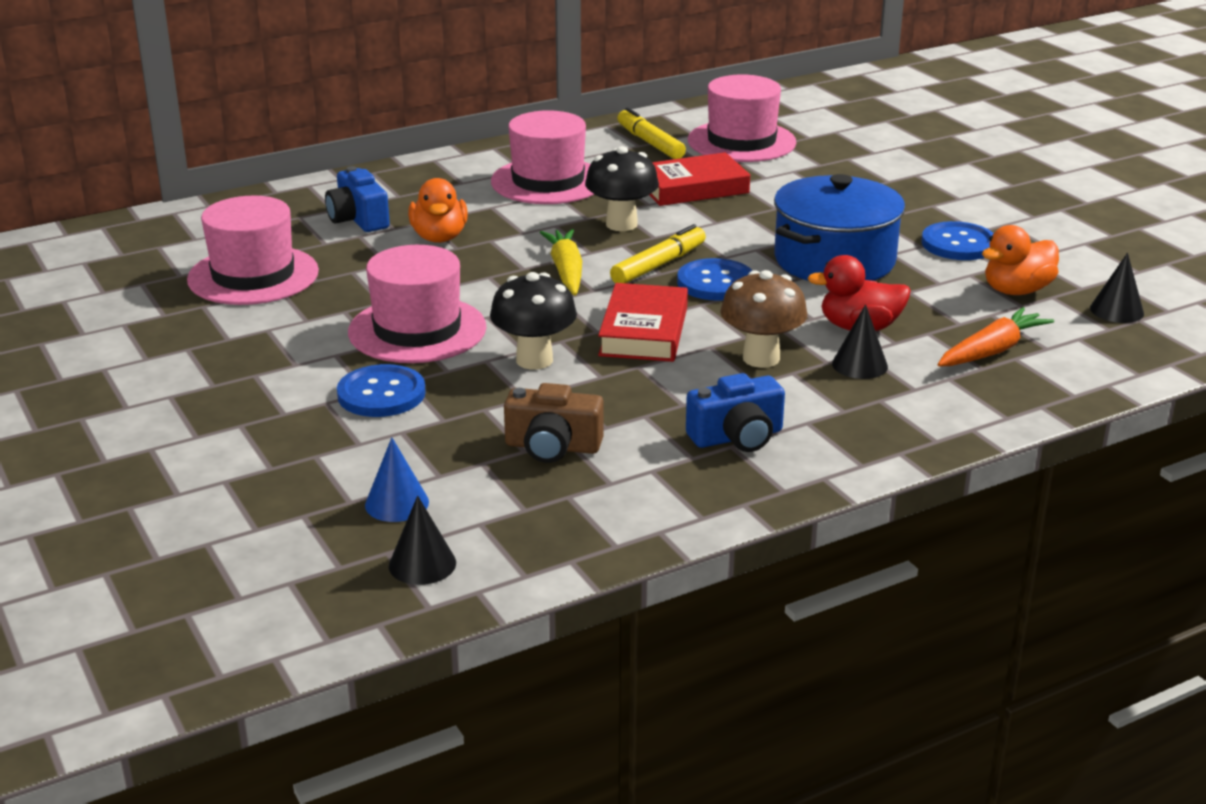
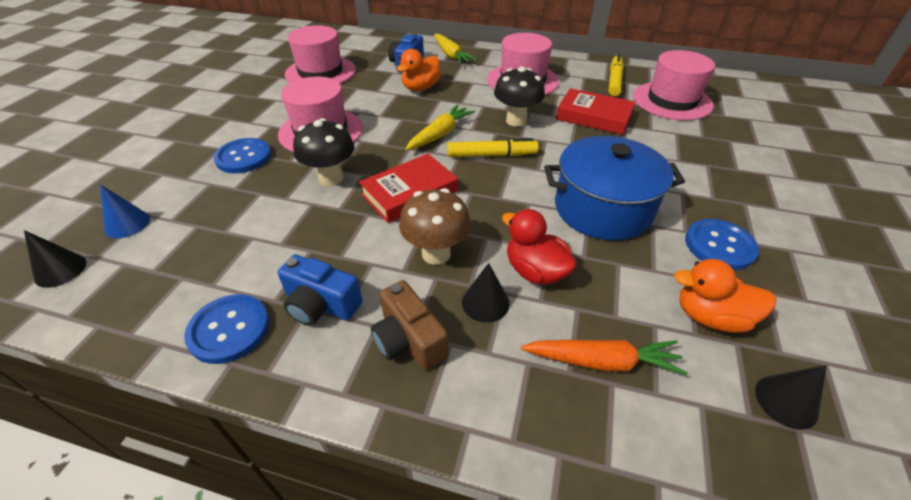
camera: 45 degrees right, 15 degrees up
brown camera [504,383,604,463] -> brown camera moved to [371,280,448,370]
blue button [677,258,753,301] -> blue button moved to [184,294,269,364]
none -> yellow carrot [434,34,477,64]

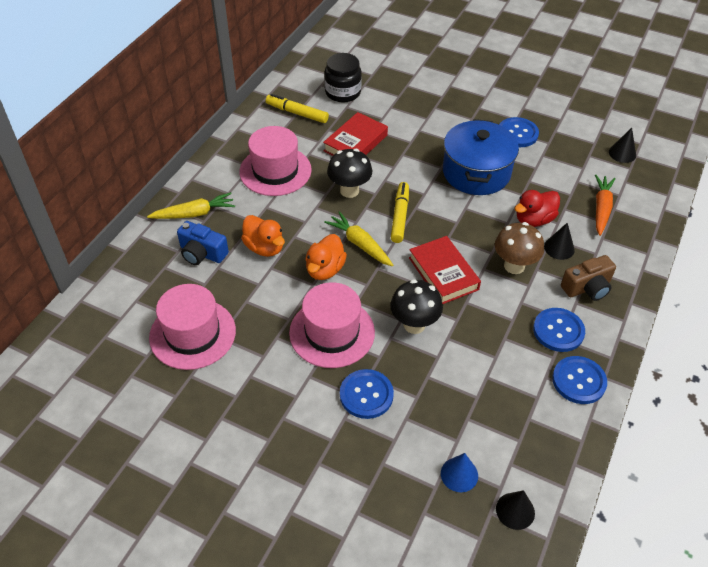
camera: 80 degrees left, 5 degrees up
blue camera [278,255,362,326] -> blue button [533,308,585,352]
pink hat [633,50,715,121] -> black jar [324,53,362,102]
orange duck [674,259,776,333] -> orange duck moved to [305,234,347,280]

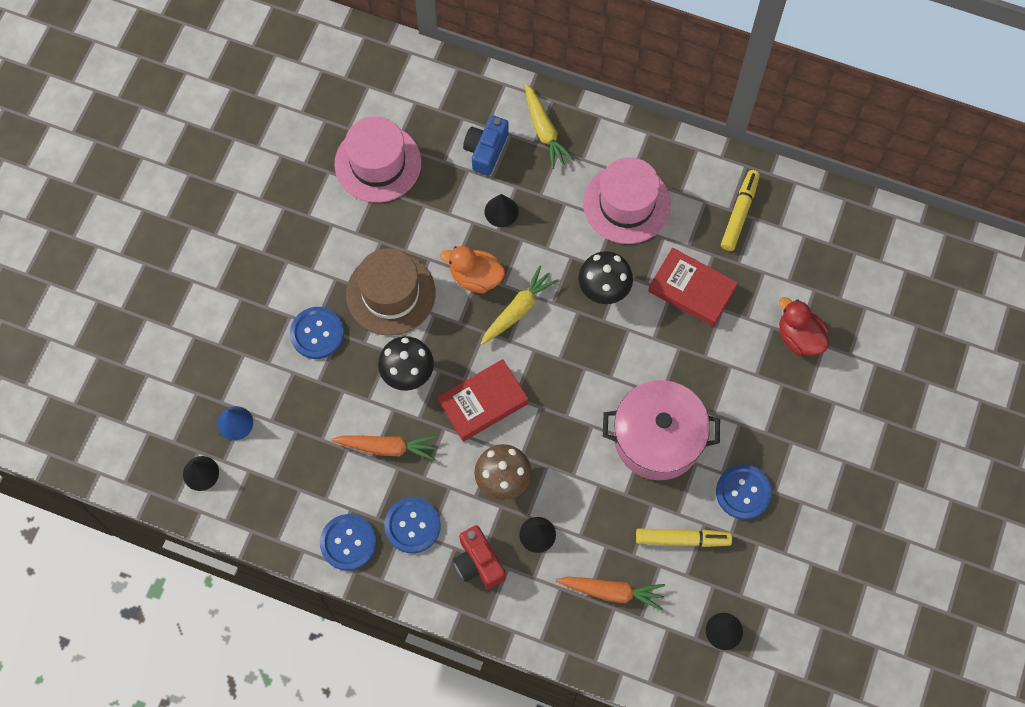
camera: 85 degrees right, 20 degrees up
orange duck [241,215,285,257] -> black cone [485,194,518,227]
pink hat [289,282,375,368] -> brown hat [346,248,436,336]
black jar [324,53,362,102] -> none
yellow marker [391,182,409,243] -> yellow marker moved to [636,528,732,547]
blue pot [443,119,519,195] -> pink pot [603,380,720,480]
red duck [514,190,560,227] -> red duck moved to [779,297,829,356]
brown camera [561,255,616,301] -> red camera [453,525,506,589]
none -> orange carrot [331,436,437,461]

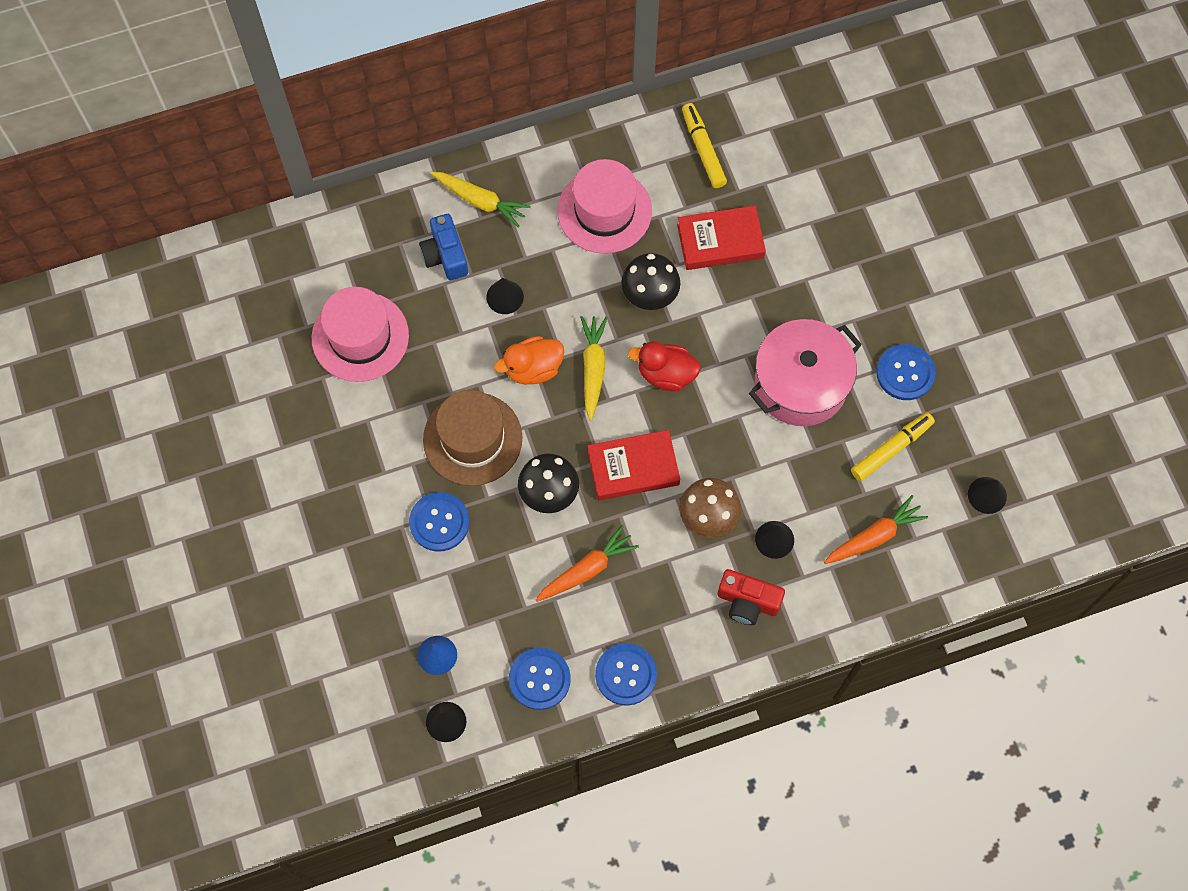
camera: 40 degrees left, 0 degrees up
blue button [384,497,441,553] -> blue button moved to [509,648,571,710]
red book [437,359,528,441] -> red book turned 60 degrees clockwise [588,430,680,501]
red duck [779,297,829,356] -> red duck moved to [628,341,701,391]

